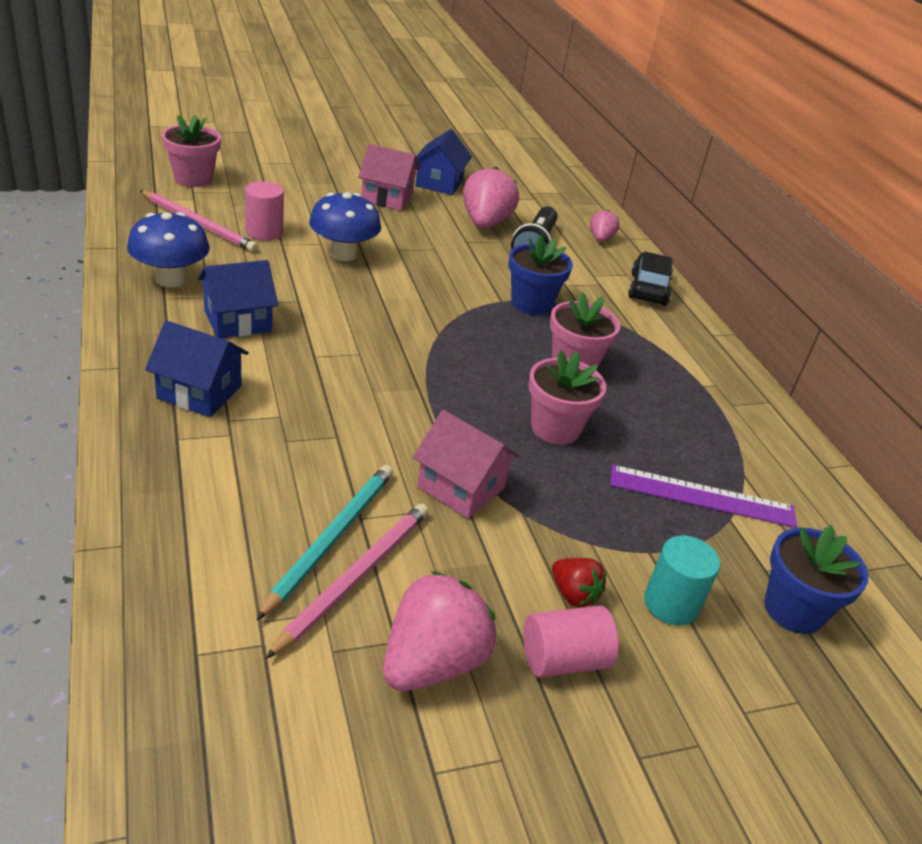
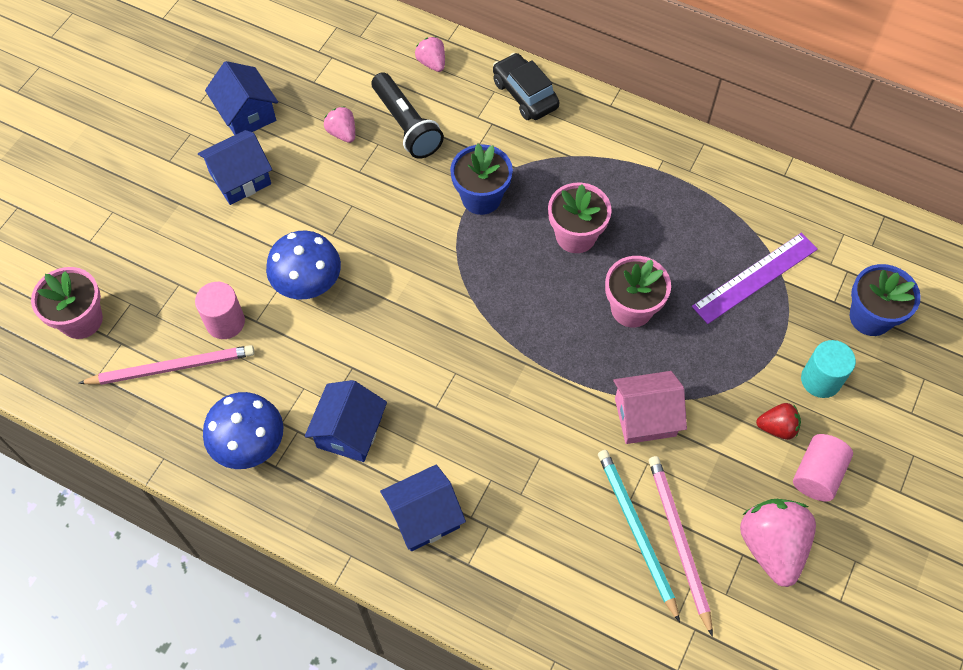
camera: 40 degrees left, 25 degrees up
pink house [358,144,420,211] -> blue house [198,130,272,205]
pink strawberry [463,167,519,229] -> pink strawberry [324,106,355,143], size x0.53

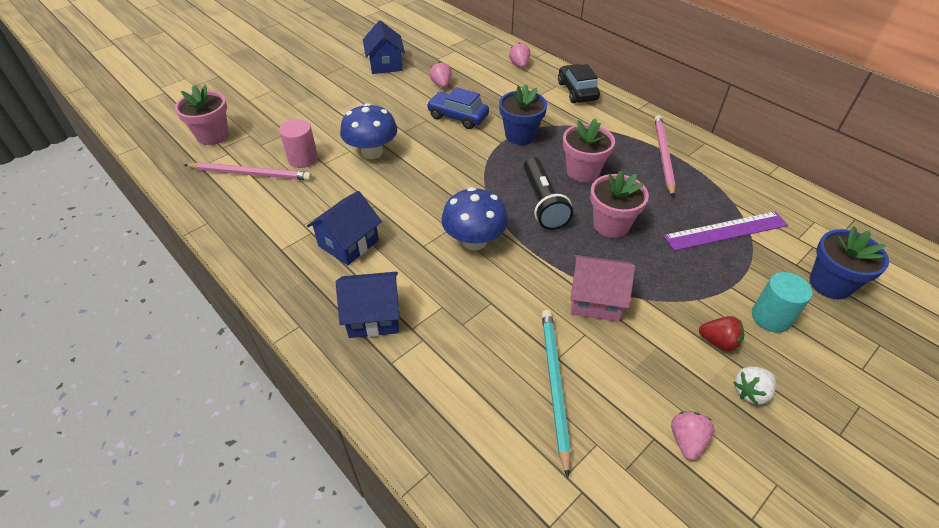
camera: 20 degrees right, 15 degrees down
blue house [198,130,272,205] -> none
blue mushroom [203,392,283,469] -> blue mushroom moved to [441,187,508,251]
black flashlight [372,72,444,159] -> black flashlight moved to [523,157,573,230]
pink pencil [649,456,713,637] -> pink pencil moved to [655,115,676,197]
pink strawberry [740,499,816,587] -> pink strawberry [671,411,715,461], size x0.53
pink cylinder [793,434,853,502] -> white strawberry [733,366,776,405]
none -> blue car [426,87,489,129]

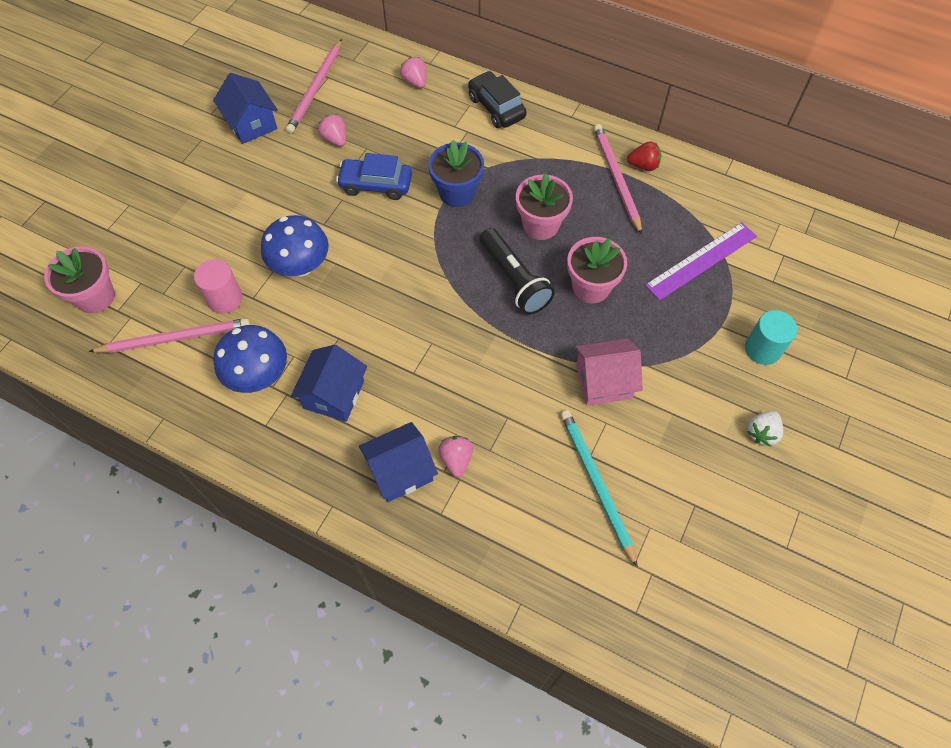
camera: 20 degrees left, 15 degrees up
blue mushroom [441,187,508,251] -> blue mushroom moved to [213,325,287,393]
pink strawberry [671,411,715,461] -> pink strawberry moved to [438,436,473,477]
red strawberry [699,316,745,352] -> red strawberry moved to [627,141,661,171]
blue flower pot [810,227,889,299] -> none
none -> pink pencil [286,39,342,134]

